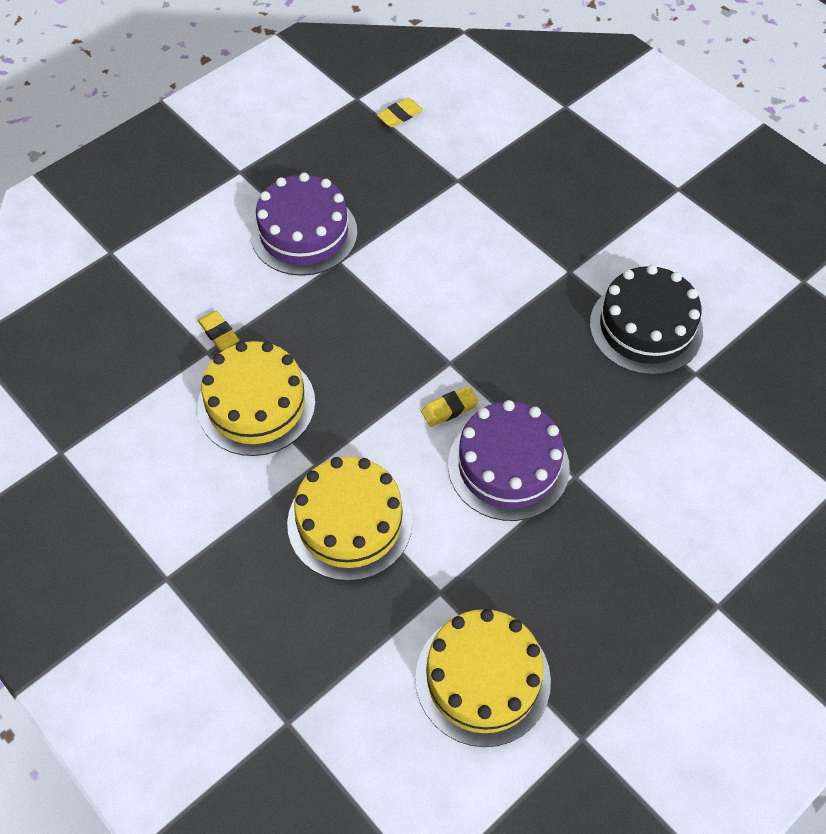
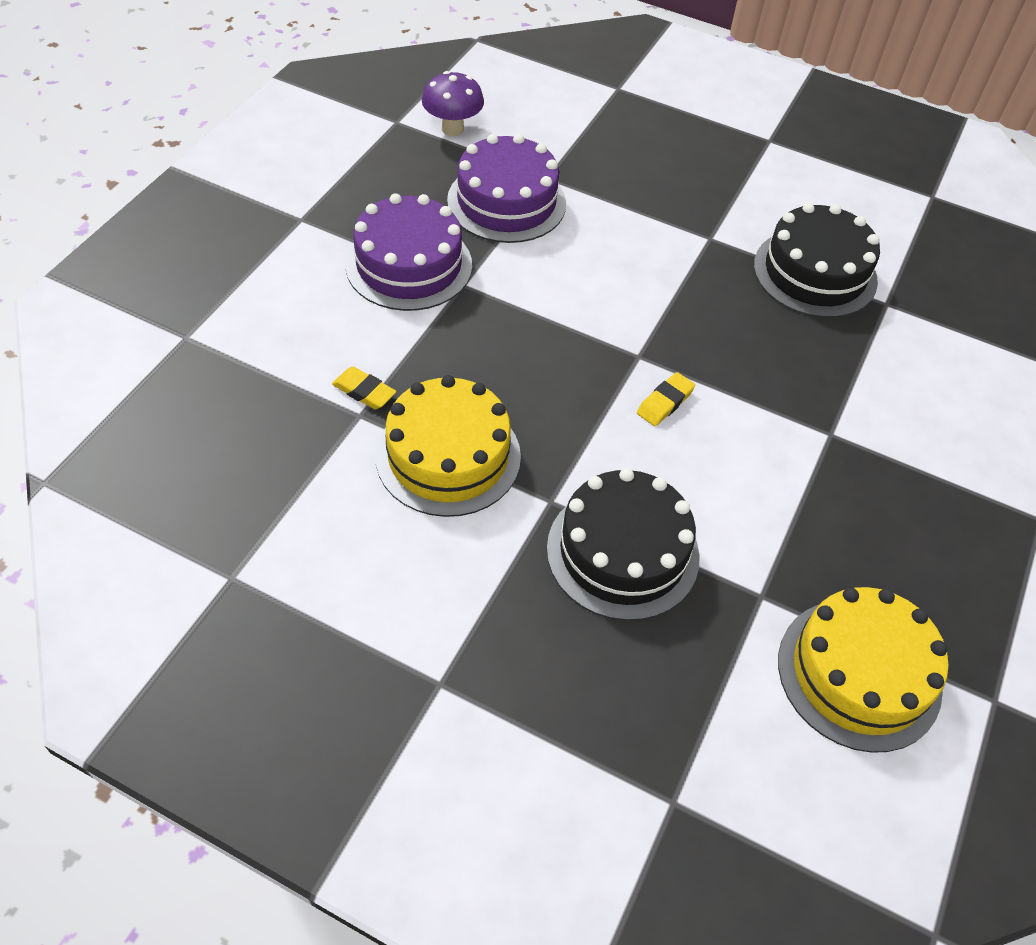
camera: 25 degrees left, 5 degrees down
yellow cake [287,456,413,581] -> black cake [547,468,700,621]
yellow eraser [377,98,423,127] -> purple mushroom [422,71,484,136]
purple cake [448,400,570,521] -> purple cake moved to [447,134,566,243]

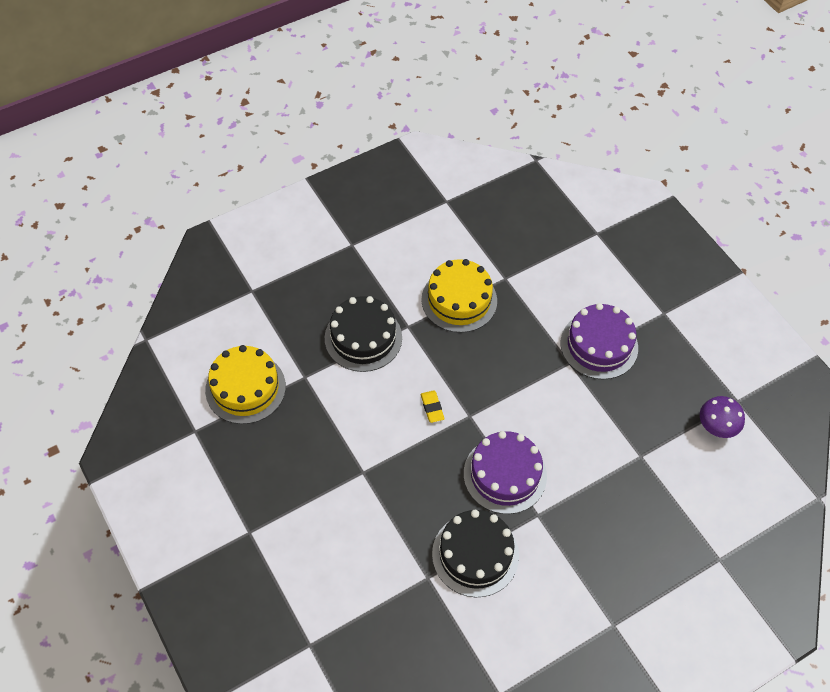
camera: 125 degrees right, 5 degrees up
yellow eraser [332,366,396,409] -> none
purple cake [447,134,566,243] -> purple cake moved to [464,431,547,514]

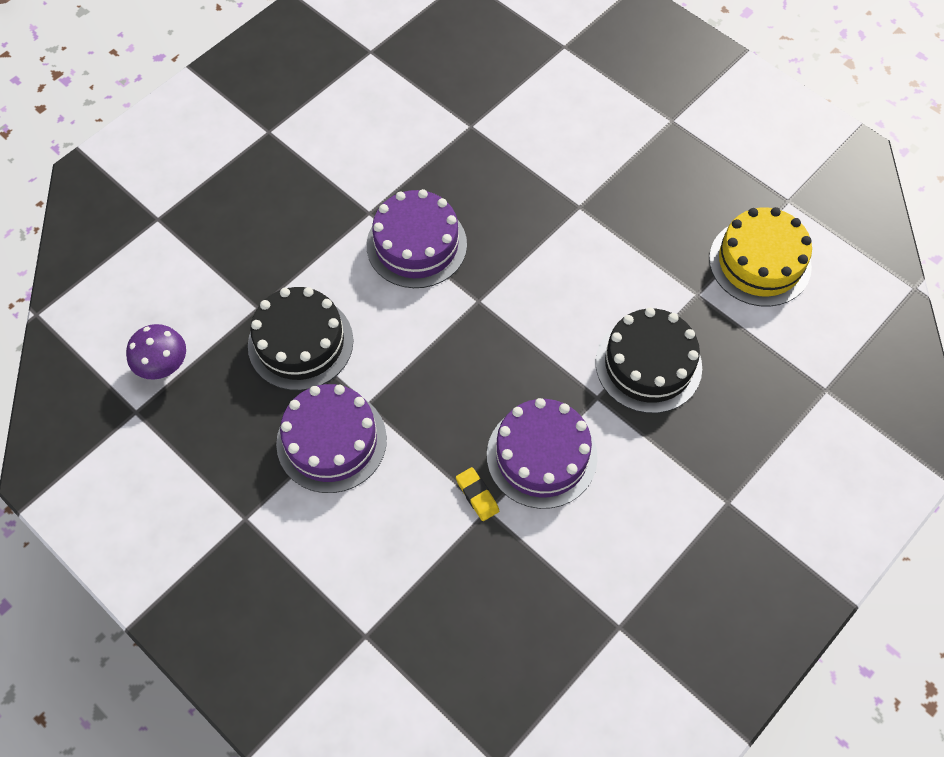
camera: 165 degrees right, 5 degrees up
yellow cake [421,259,497,333] -> purple cake [487,398,598,509]
yellow eraser [421,391,444,423] -> yellow eraser moved to [456,467,499,521]
black cake [432,510,519,597] -> black cake moved to [248,287,353,391]

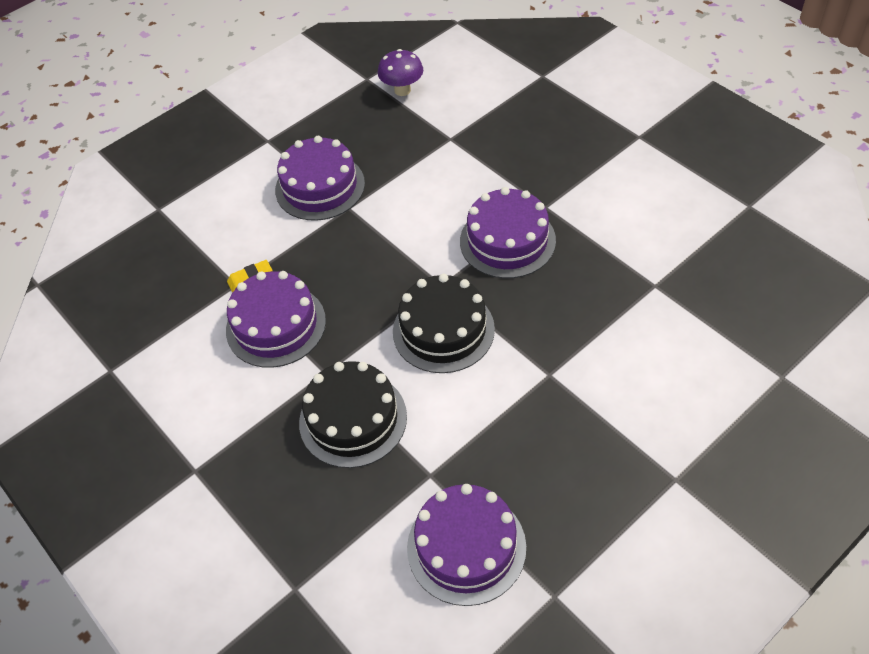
camera: 100 degrees right, 10 degrees down
black cake [248,287,353,391] -> black cake moved to [393,274,495,373]
yellow cake [709,207,812,307] -> purple cake [407,484,526,606]

